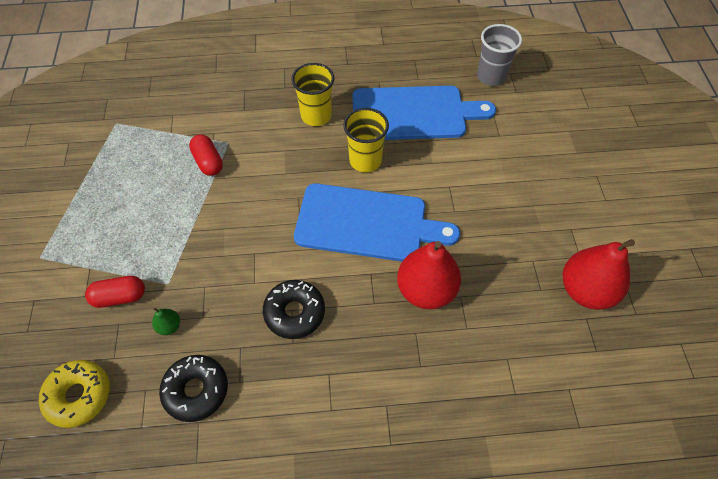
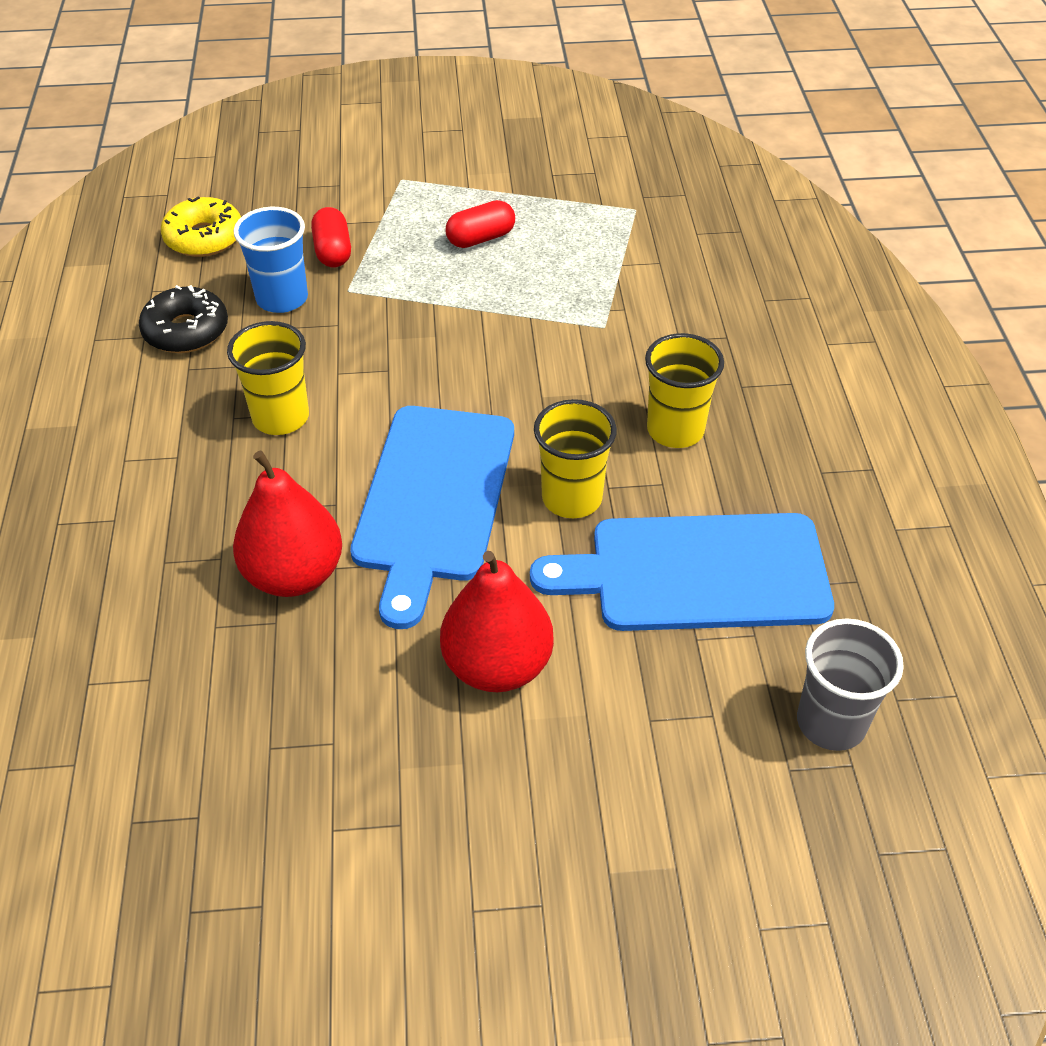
camera: 90 degrees right, 10 degrees down
green pear [152,307,180,335] -> blue cup [233,207,308,313]
red capsule [189,134,223,176] -> red capsule moved to [446,200,515,248]
black donut [263,280,325,339] -> yellow cup [227,321,309,435]
blue cutting board [352,86,496,140] -> blue cutting board turned 90 degrees clockwise [530,513,834,631]
red pear [563,239,635,310] -> red pear moved to [440,551,554,692]

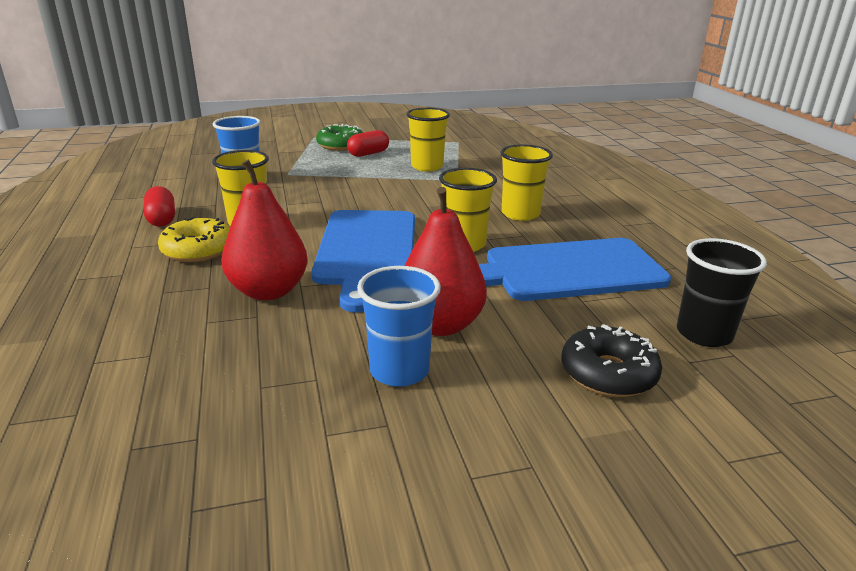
camera: 10 degrees left, 20 degrees down
black donut [139,285,228,353] -> black donut moved to [561,324,662,397]
yellow donut [161,196,241,257] -> yellow donut moved to [158,217,230,262]
red capsule [311,207,351,267] -> red capsule moved to [144,186,175,227]
grey cup [797,618,904,751] -> black cup [677,238,767,347]
none -> green donut [316,124,363,151]
none -> blue cup [357,266,441,387]
none -> yellow cup [406,108,450,172]

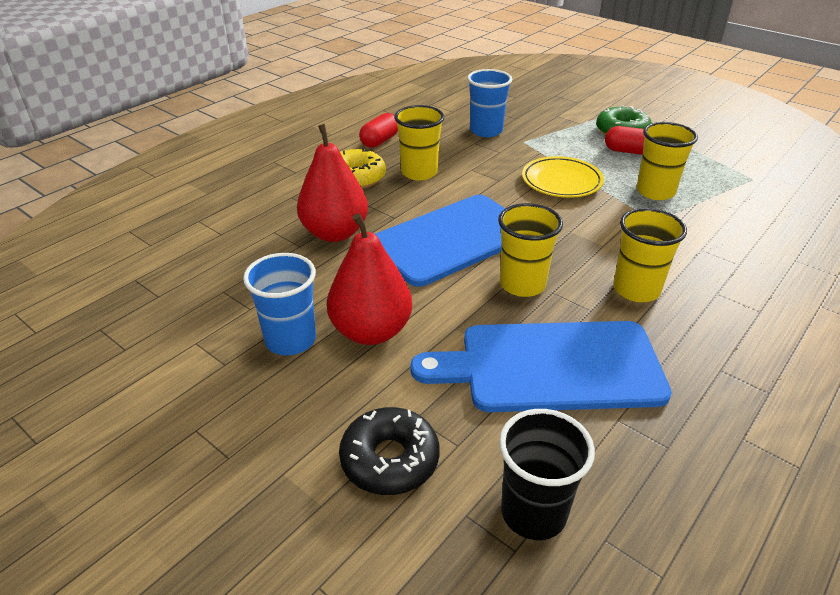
camera: 55 degrees right, 10 degrees up
blue cutting board [479,238,671,301] -> blue cutting board turned 45 degrees counterclockwise [410,321,672,412]
none -> yellow plate [522,156,604,198]

